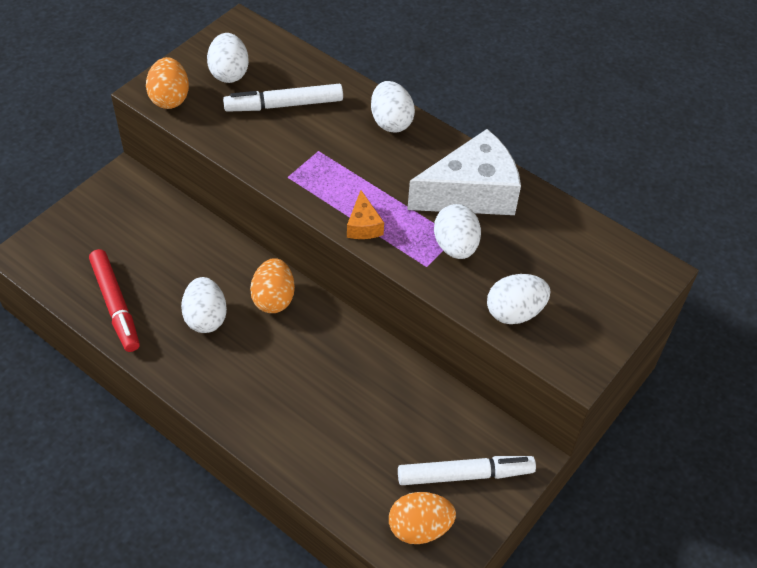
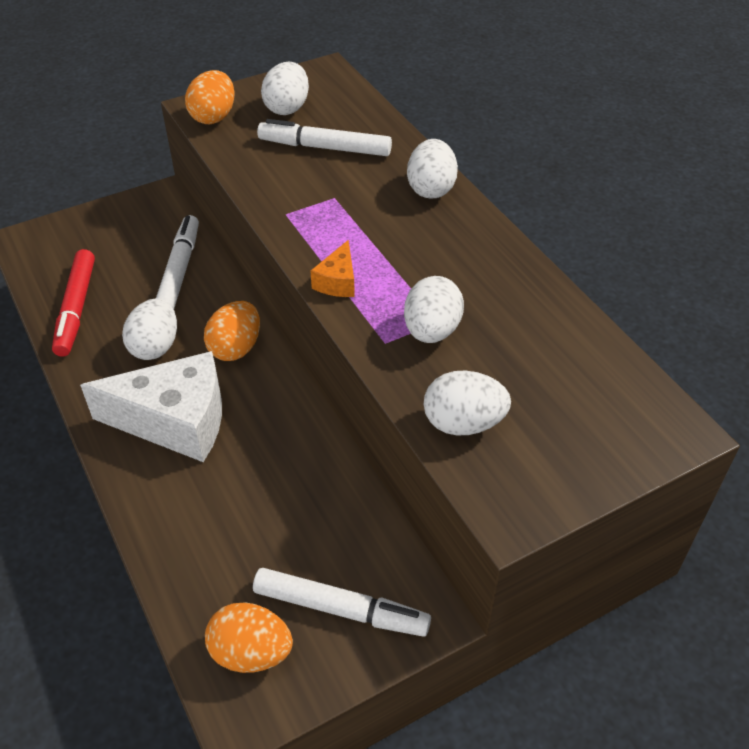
camera: 25 degrees right, 5 degrees down
white cheese [407,129,521,215] -> white cheese moved to [80,351,222,462]
none -> white marker [156,215,199,309]

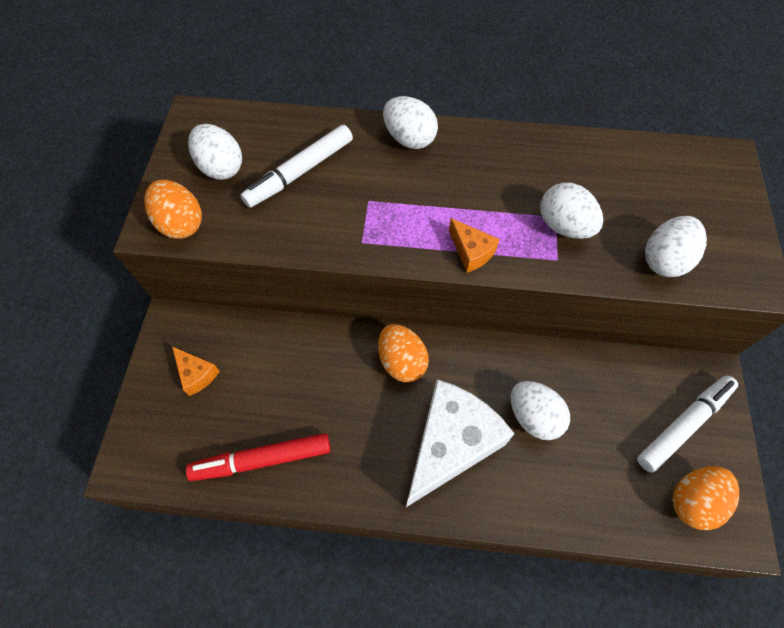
camera: 55 degrees left, 15 degrees up
red marker [52,249,95,357] -> red marker turned 135 degrees clockwise [186,433,331,481]
white egg [122,298,177,360] -> white egg moved to [511,381,570,440]
white marker [156,215,199,309] -> none
none -> orange cheese [172,346,220,396]

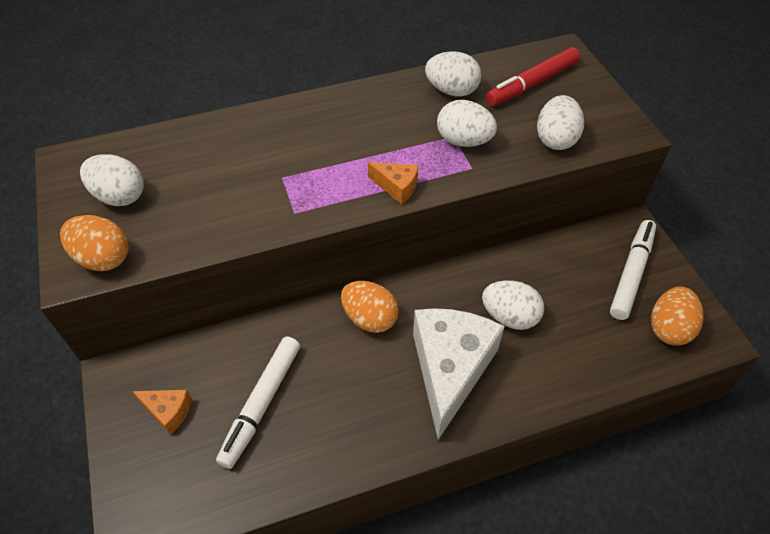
camera: 25 degrees left, 10 degrees down
red marker [186,433,331,481] -> red marker moved to [486,47,580,106]
white marker [240,125,353,208] -> white marker moved to [216,337,300,469]
white egg [383,96,438,149] -> white egg moved to [425,51,482,97]

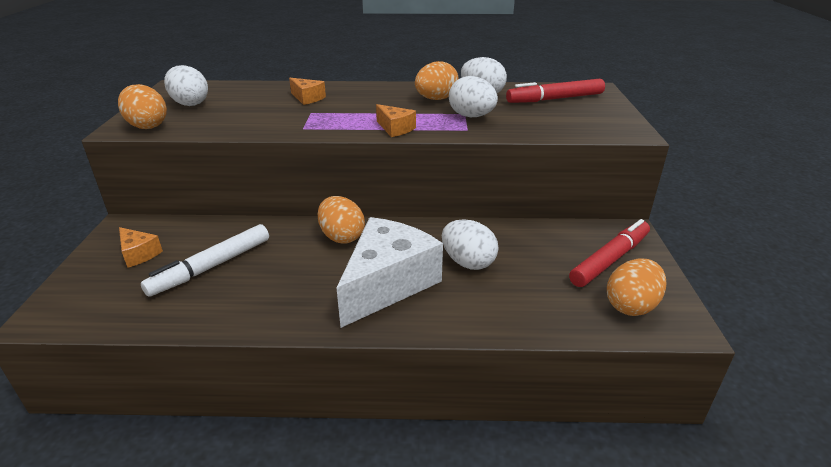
camera: 20 degrees right, 20 degrees down
white egg [537,95,584,150] -> none
white marker [610,220,656,320] -> red marker [569,219,650,287]
none -> orange cheese [289,78,326,105]
none -> orange egg [415,61,459,100]

